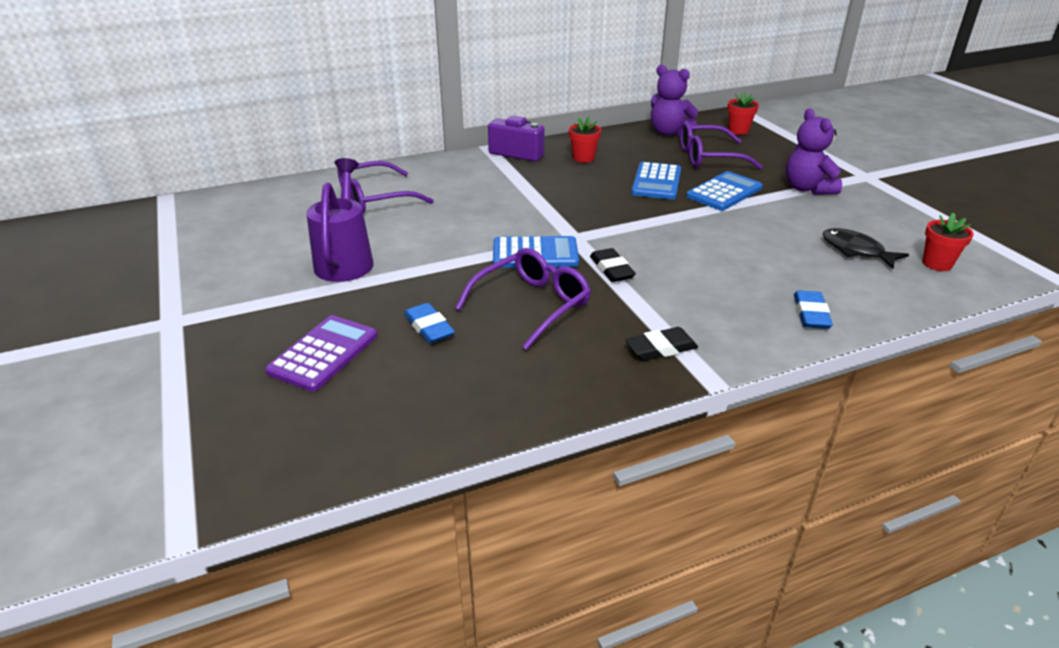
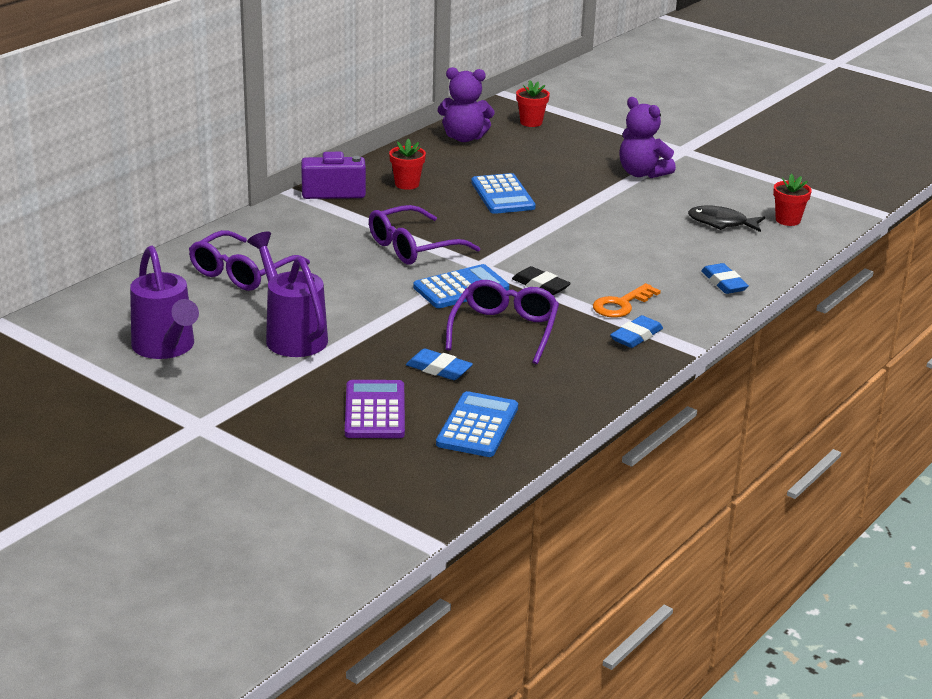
camera: 30 degrees left, 5 degrees down
black eraser [625,327,698,361] -> blue eraser [610,315,663,348]
purple glasses [680,122,763,170] -> purple glasses moved to [369,205,480,264]
blue calculator [686,171,763,211] -> blue calculator moved to [436,391,518,457]
none -> purple watering can [130,246,199,359]
none -> orange key [593,283,661,318]

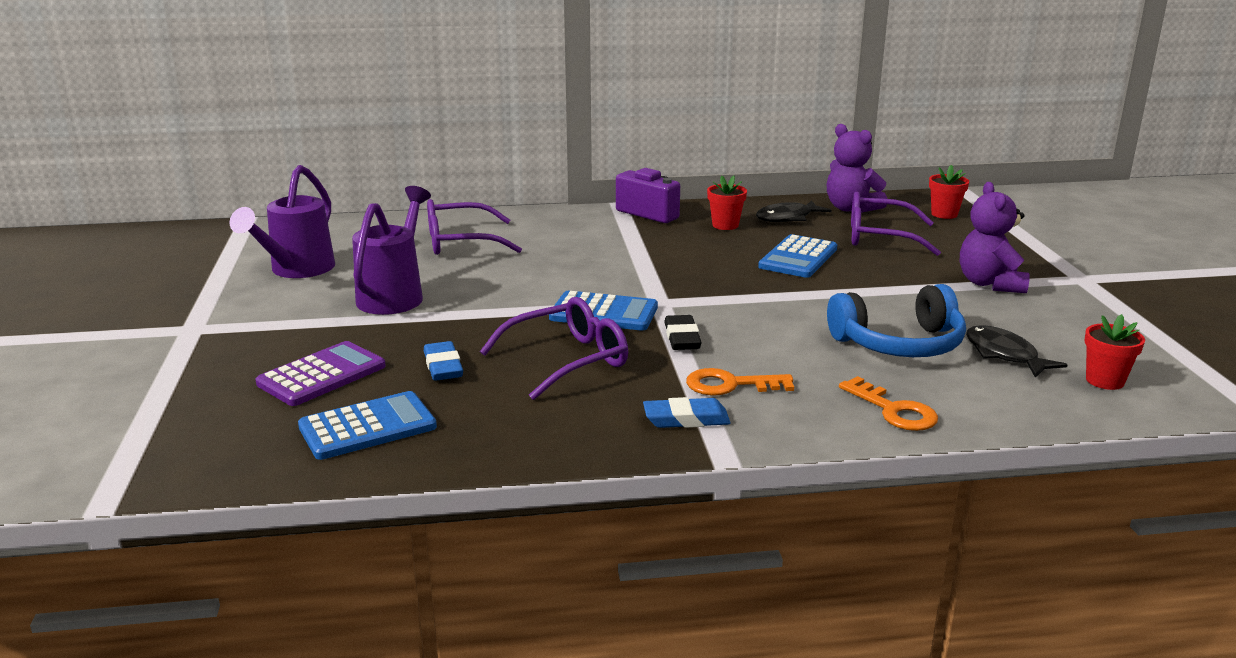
camera: 45 degrees right, 5 degrees down
purple glasses [369,205,480,264] -> purple glasses moved to [851,192,941,256]
blue eraser [701,263,749,294] -> orange key [839,376,938,431]
none -> black fish [756,200,832,222]
none -> blue headphones [827,284,966,357]

